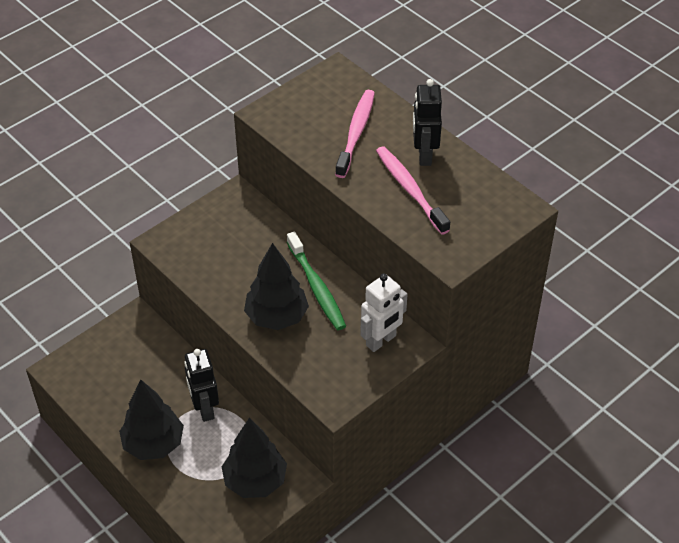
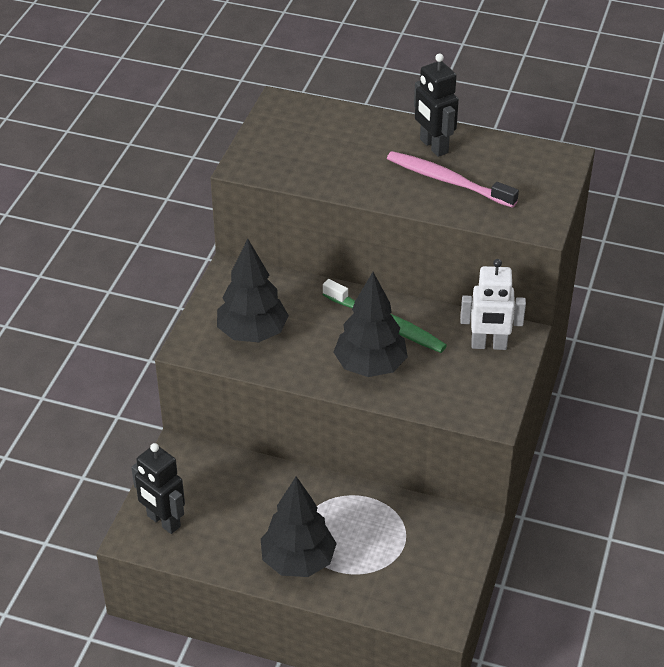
camera: 30 degrees left, 5 degrees down
black robot [184,349,219,422] -> black robot moved to [131,443,185,534]
black tree [221,418,287,498] -> black tree moved to [217,239,289,342]
pink toothbrush [335,90,375,178] -> none
white robot [360,274,408,352] -> white robot turned 75 degrees clockwise [460,259,526,350]

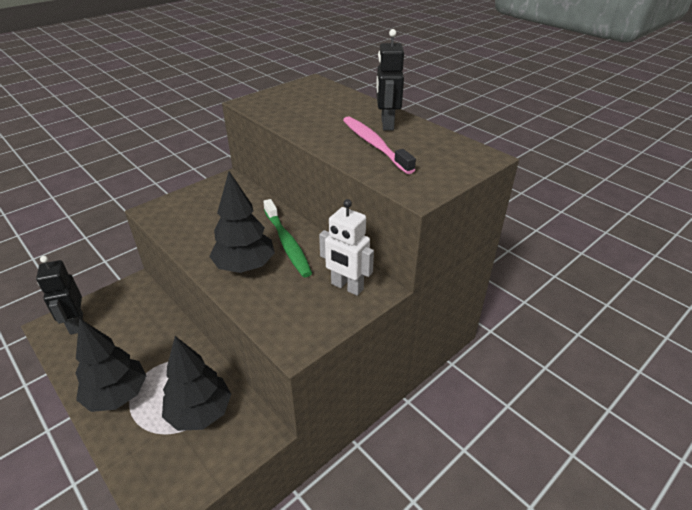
camera: 30 degrees right, 5 degrees down
black tree [217,239,289,342] -> black tree moved to [162,336,231,431]

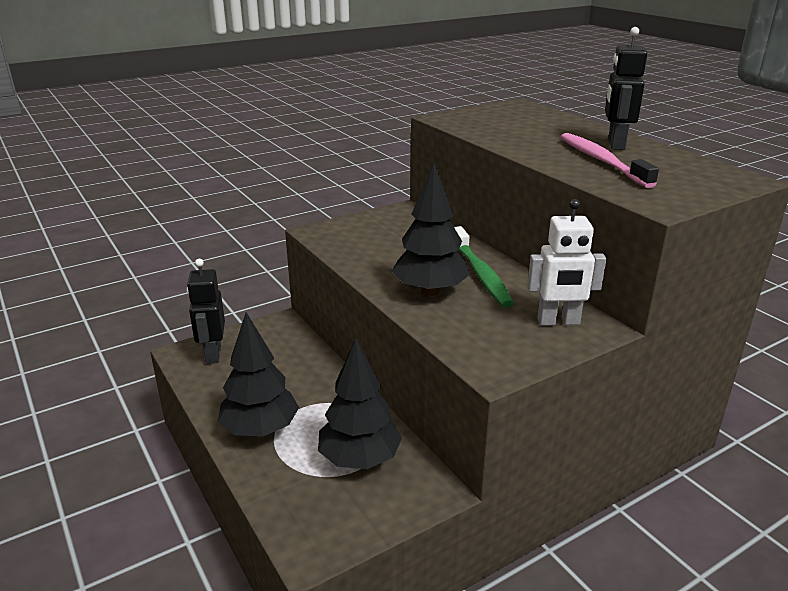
camera: 10 degrees right, 10 degrees down
white robot [319,199,374,296] -> white robot turned 45 degrees counterclockwise [527,199,606,325]

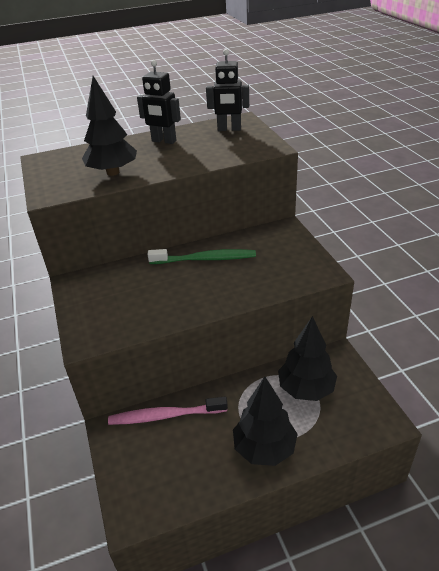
camera: 75 degrees left, 10 degrees up
black robot [187,259,225,364] -> black robot moved to [206,49,249,131]
black tree [392,163,470,296] -> black tree moved to [82,76,137,176]
white robot [527,199,606,325] -> none
pink toothbrush [561,133,659,188] -> pink toothbrush moved to [108,397,228,425]

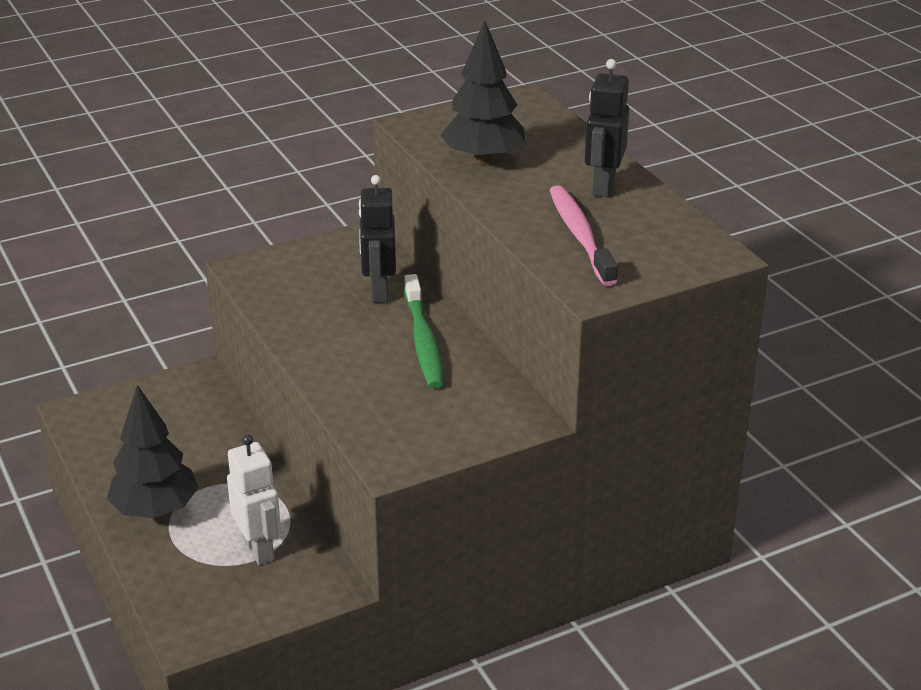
camera: 80 degrees right, 5 degrees down
pink toothbrush [108,397,228,425] -> pink toothbrush moved to [550,185,618,286]
black robot [206,49,249,131] -> black robot moved to [359,175,396,303]
black tree [278,316,337,401] -> white robot [227,434,281,565]

